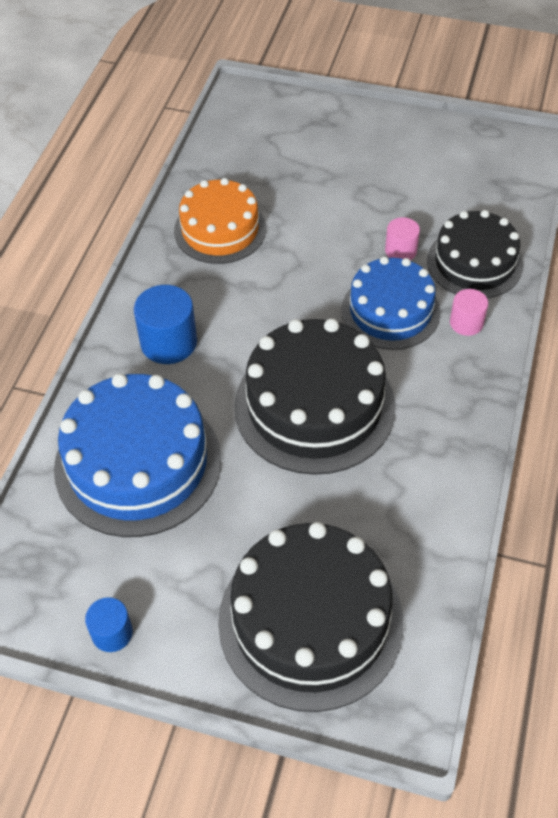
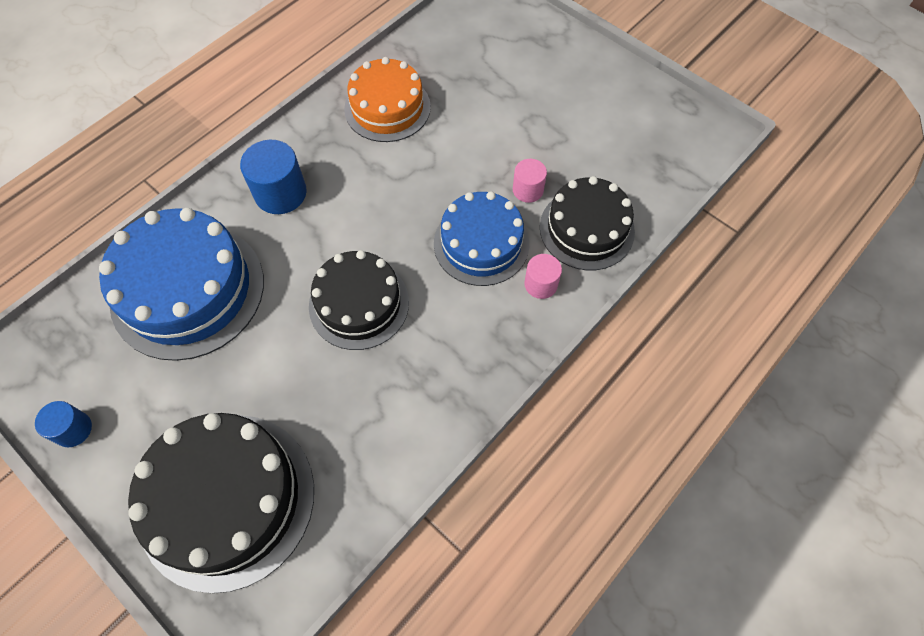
camera: 25 degrees right, 10 degrees up
black cake [234,318,396,475] -> black cake [309,250,409,350], size x0.65

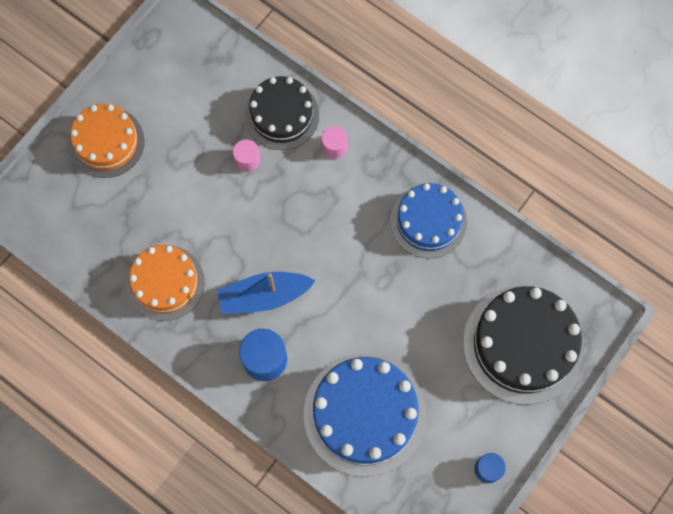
camera: 95 degrees left, 10 degrees up
black cake [309,250,409,350] -> none
blue cake [434,191,529,286] -> blue cake moved to [390,183,467,259]
none -> orange cake [69,104,144,178]
none -> blue boat [217,272,316,314]

